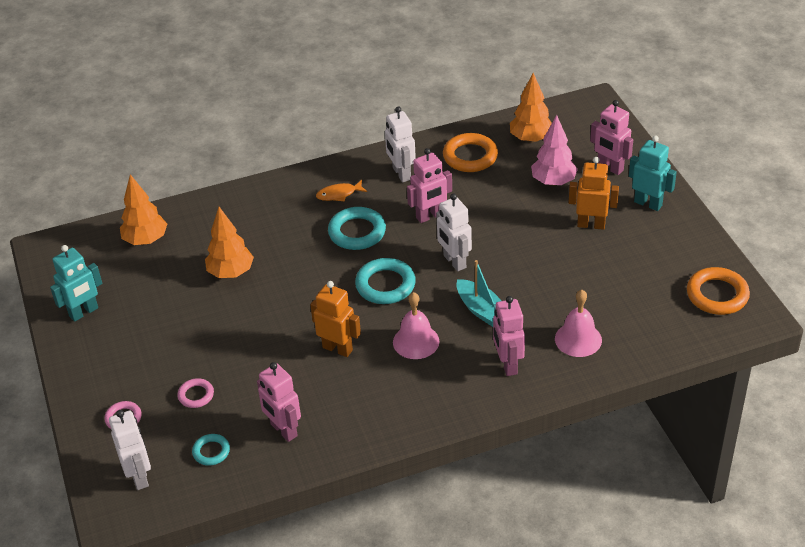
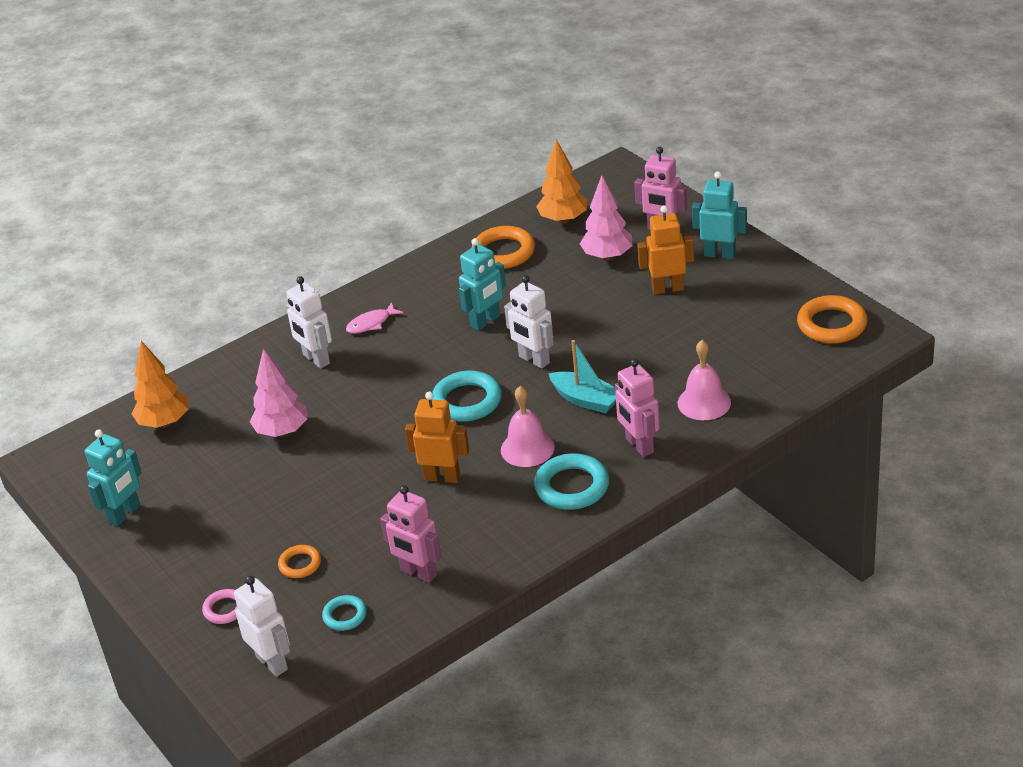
camera: 15 degrees left, 5 degrees down
pink ring [177,378,214,408] -> orange ring [278,545,321,578]
orange tree [205,207,254,278] -> pink tree [250,348,308,437]
orange fish [316,180,367,202] -> pink fish [346,302,404,334]
turquoise ring [328,207,386,250] -> turquoise ring moved to [534,453,609,510]
white robot [385,106,416,182] -> white robot moved to [286,276,332,369]
pink robot [407,148,452,223] -> turquoise robot [459,238,506,331]

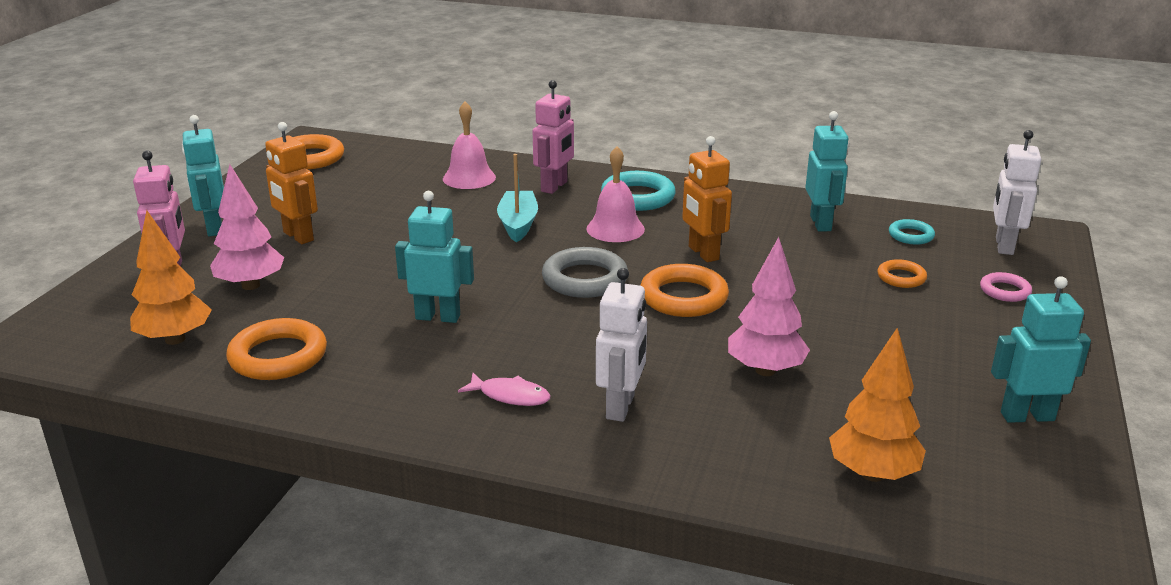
camera: 130 degrees left, 10 degrees down
pink robot [380,485,441,583] -> turquoise robot [805,111,849,231]
turquoise ring [432,371,502,422] -> grey ring [542,247,628,298]
white robot [504,275,554,369] -> none
none -> orange ring [640,264,729,317]

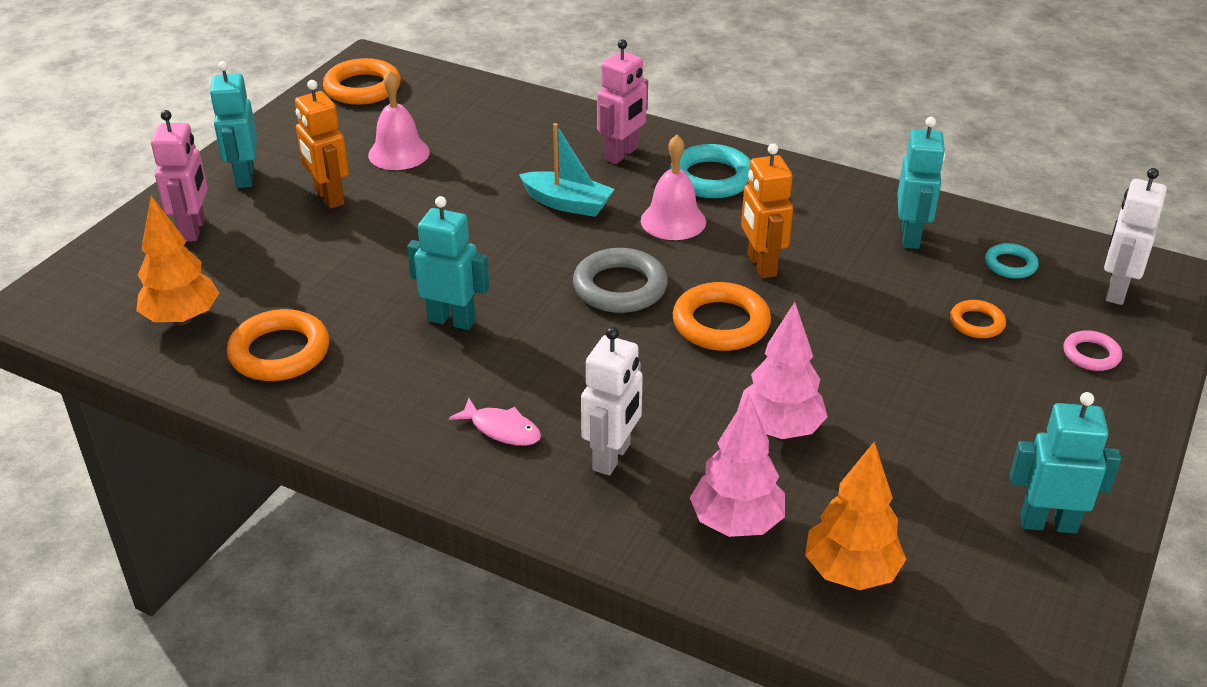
camera: 10 degrees right, 10 degrees up
pink tree [210,164,284,290] -> pink tree moved to [690,393,785,537]
pink bell [443,101,496,189] -> pink bell moved to [368,70,430,170]
turquoise boat [497,154,538,242] -> turquoise boat turned 105 degrees clockwise [519,123,615,217]

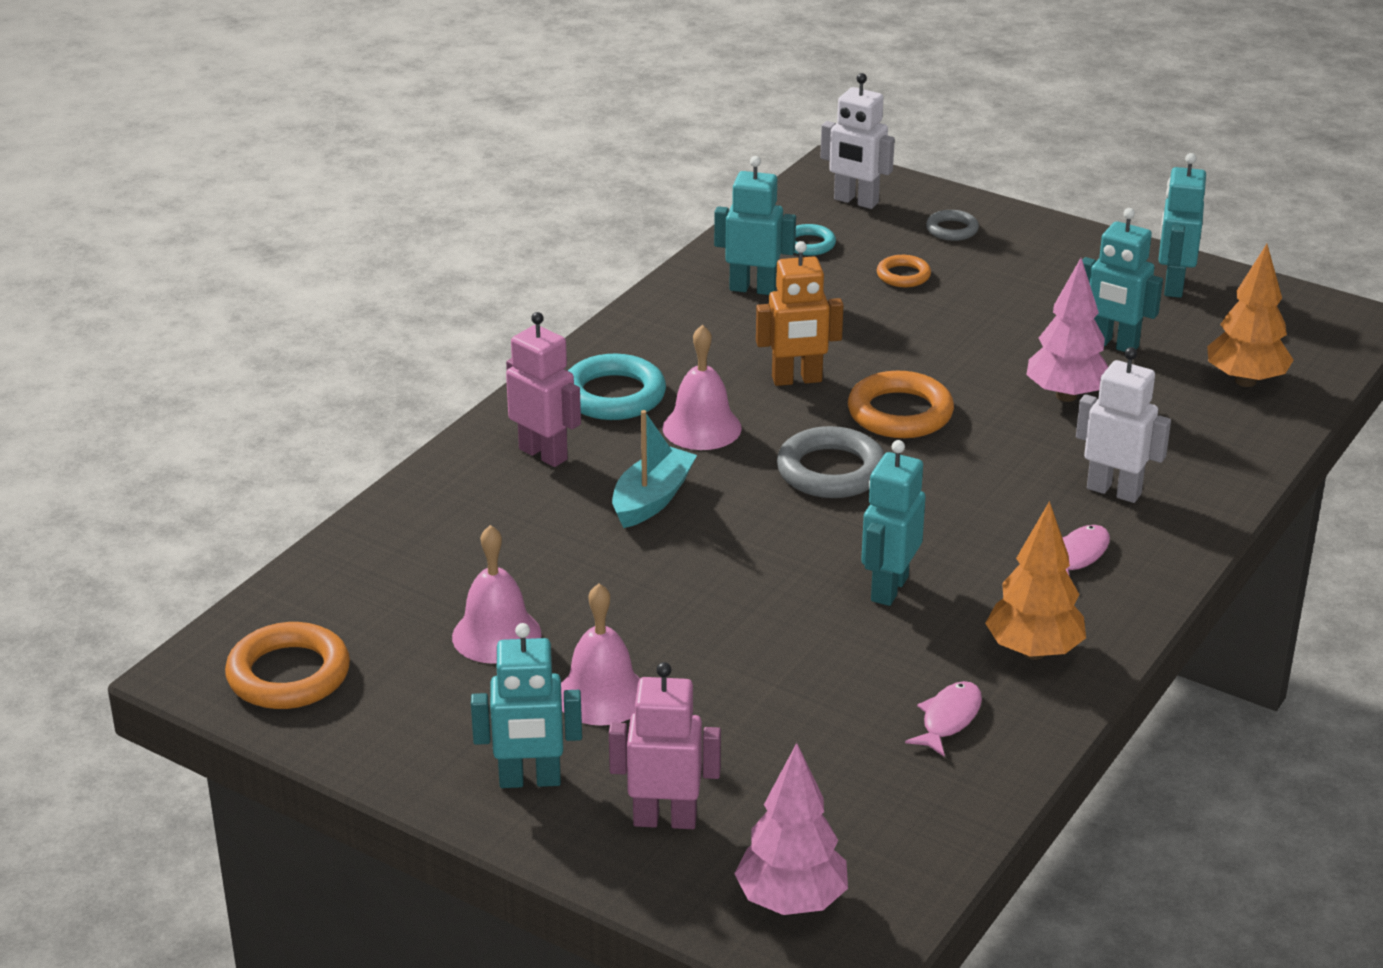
camera: 85 degrees left, 5 degrees down
orange tree [136,196,219,325] -> orange tree moved to [985,501,1086,660]
orange ring [227,309,329,381] -> pink fish [905,681,982,757]
orange robot [295,80,349,209] -> pink bell [561,584,640,726]
pink tree [690,393,785,537] -> pink tree moved to [734,743,848,915]
pink ring [1063,330,1122,371] -> grey ring [926,210,979,241]
none -> turquoise robot [1082,208,1163,352]

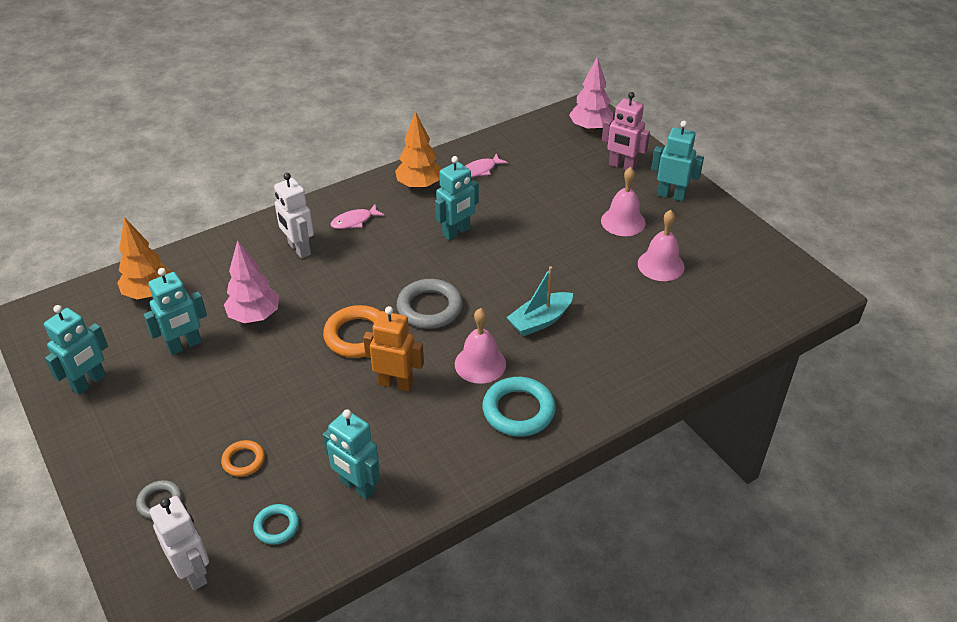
camera: 155 degrees left, 10 degrees up
orange ring [225,622,350,709] -> none
pink robot [506,312,581,467] -> none
turquoise robot [1082,208,1163,352] -> turquoise robot turned 90 degrees clockwise [144,268,207,355]

